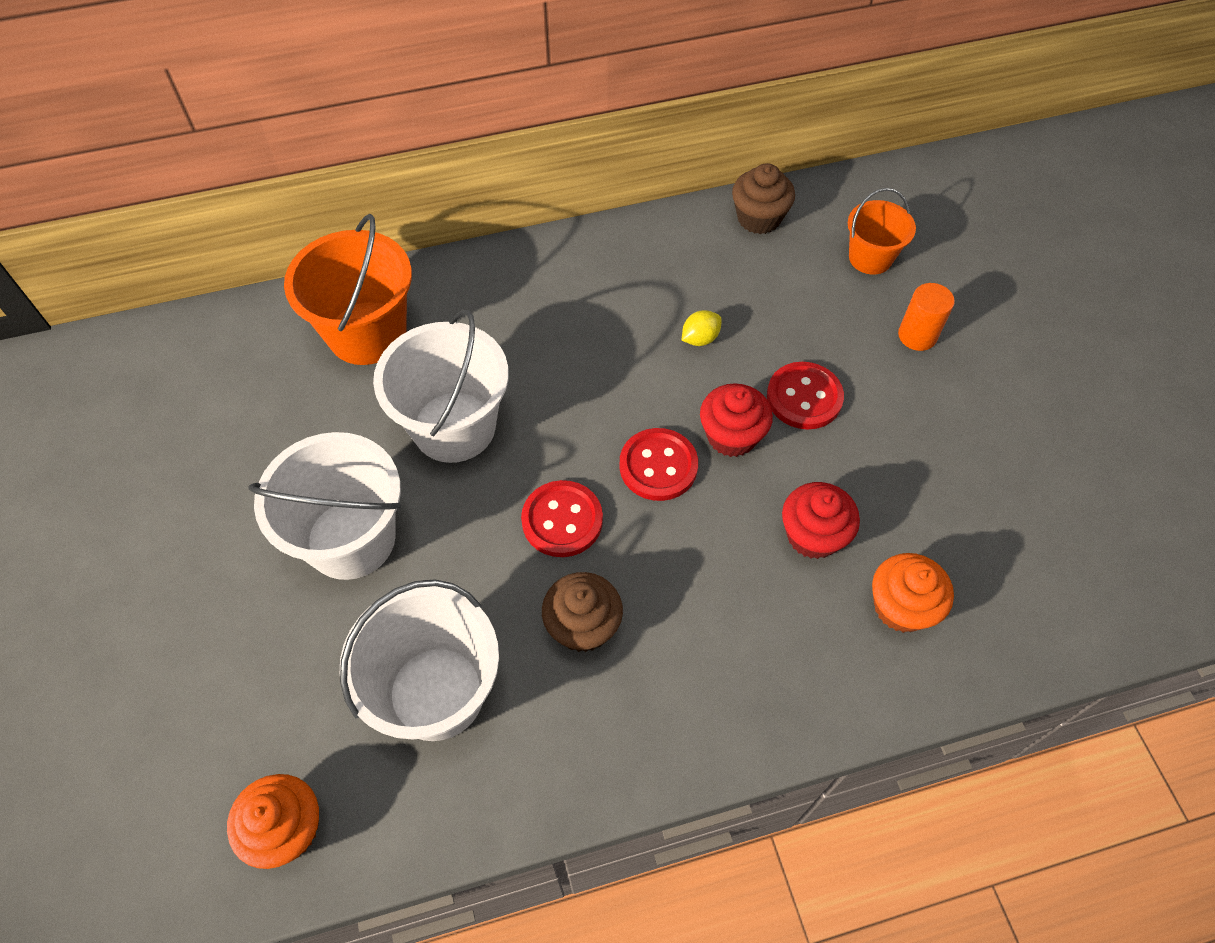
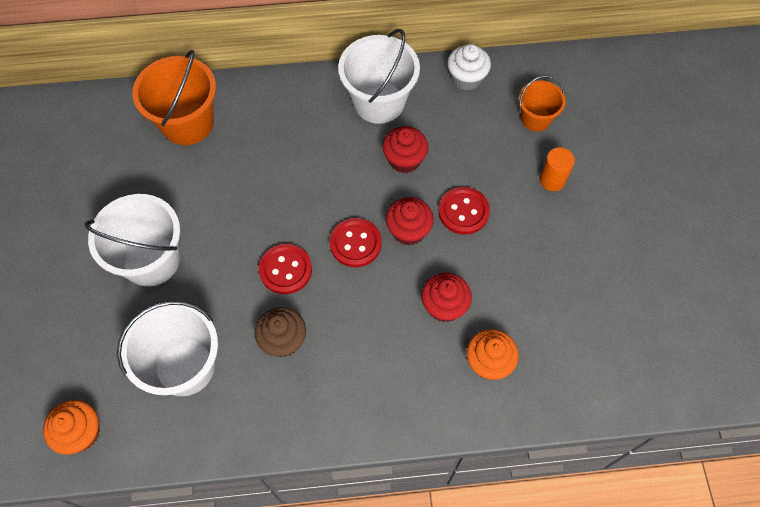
camera: 10 degrees right, 5 degrees up
white bucket [373,310,509,463] -> white bucket moved to [338,29,420,124]
yellow lemon [682,310,722,346] -> red cupcake [382,126,428,173]
brown cupcake [732,163,795,234] -> white cupcake [447,44,491,91]

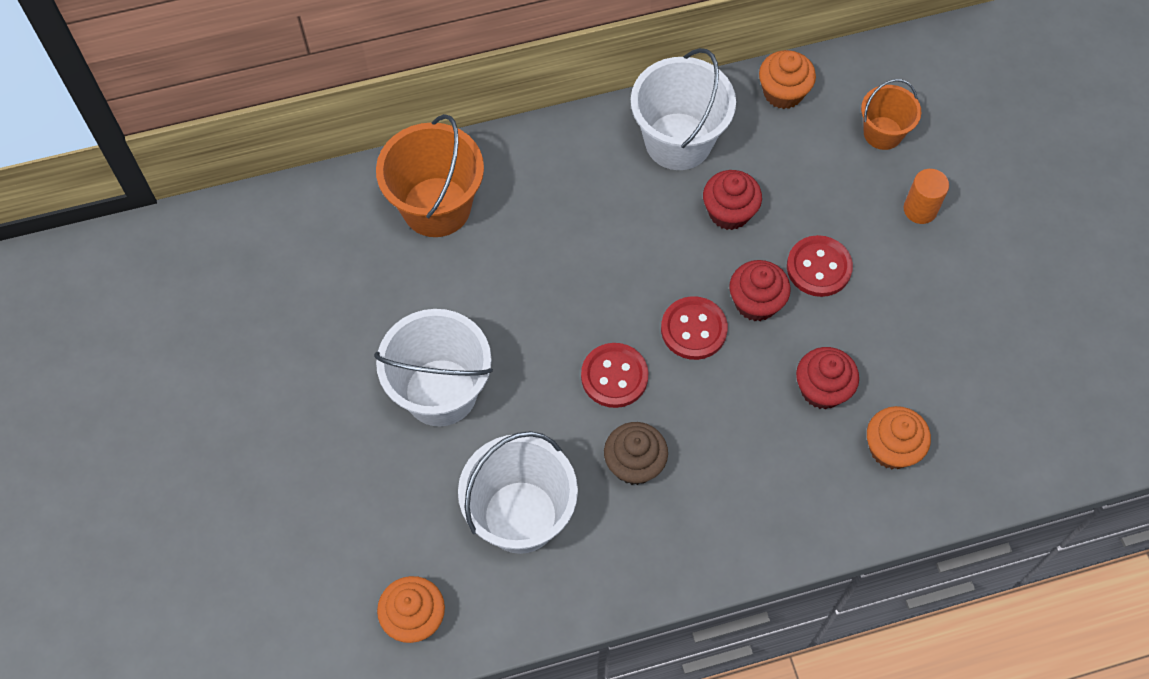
camera: 10 degrees left, 0 degrees up
white cupcake [447,44,491,91] -> orange cupcake [759,50,816,109]

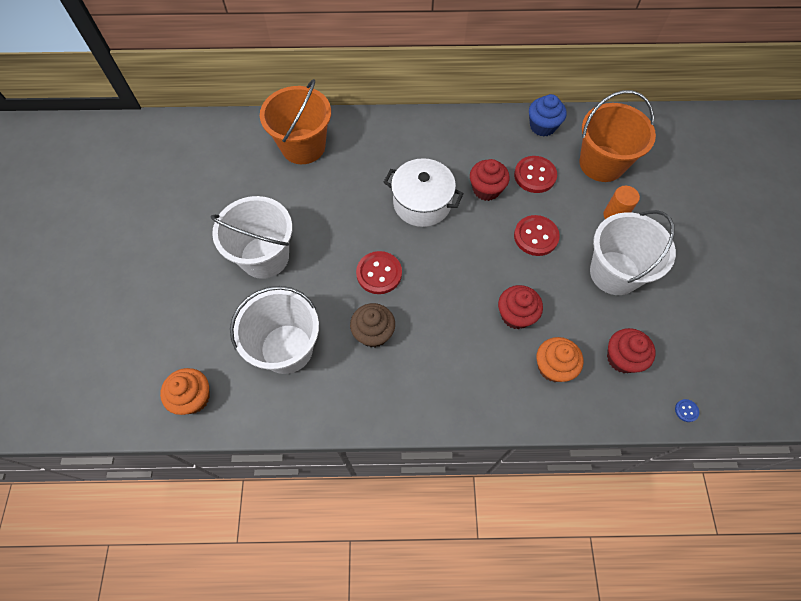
camera: 15 degrees right, 0 degrees up
white bucket [631,48,736,170] -> white bucket moved to [590,210,676,295]
red button [661,296,728,360] -> red button moved to [514,156,557,193]
red cupcake [729,260,791,321] -> red cupcake moved to [607,328,656,373]
orange cupcake [759,50,816,109] -> blue cupcake [529,94,567,136]
orange bucket [861,79,921,150] -> orange bucket [579,90,656,182], size x1.72
none -> white pot [383,158,464,227]
none -> blue button [675,399,699,422]

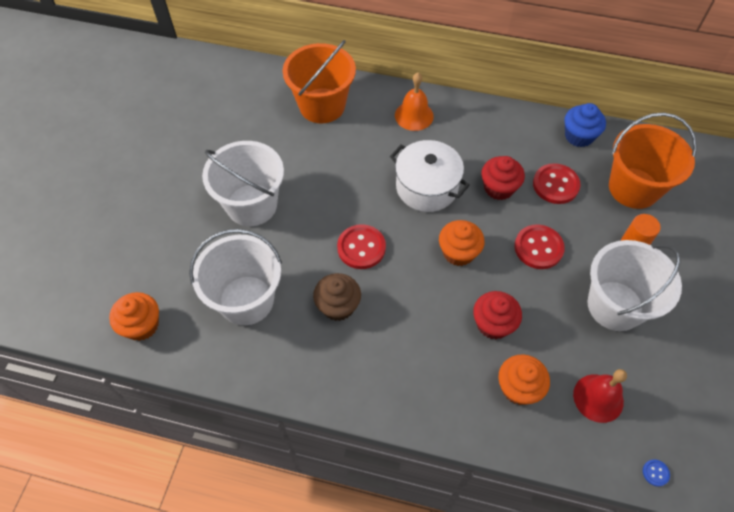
camera: 15 degrees right, 5 degrees down
red cupcake [607,328,656,373] -> red bell [573,369,627,423]
none -> orange bell [395,73,434,131]
none -> orange cupcake [439,220,485,266]

